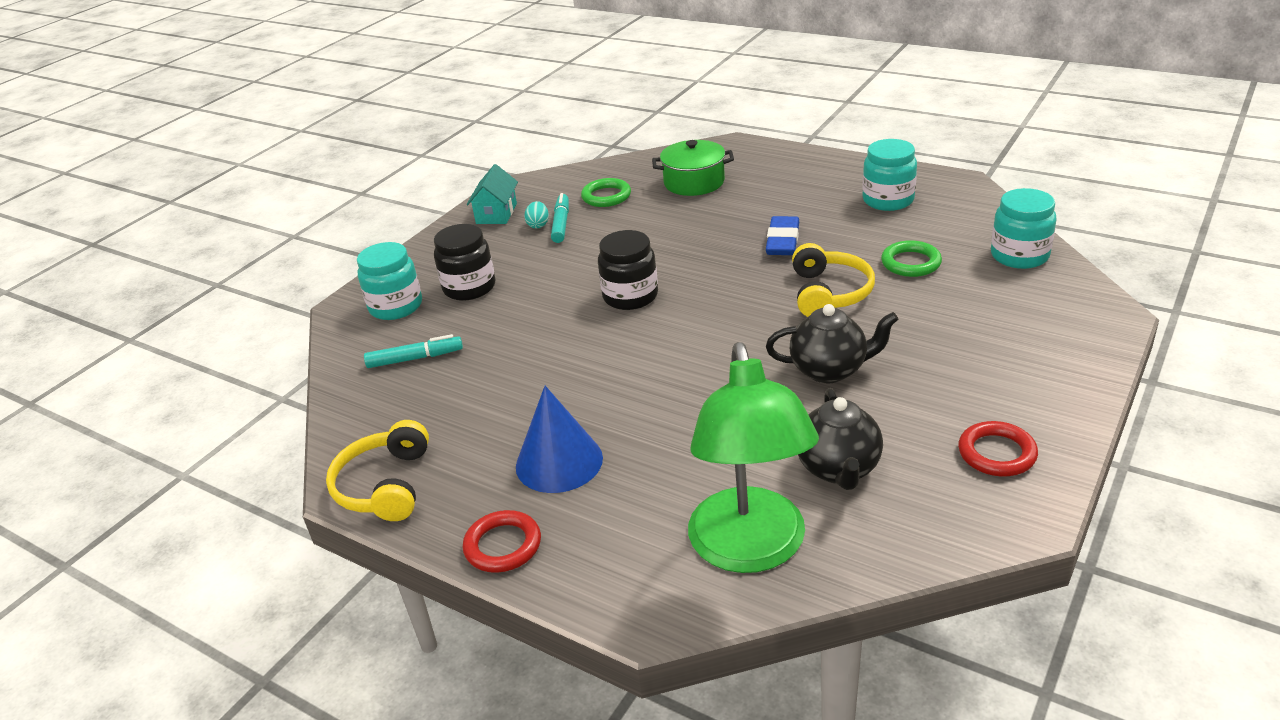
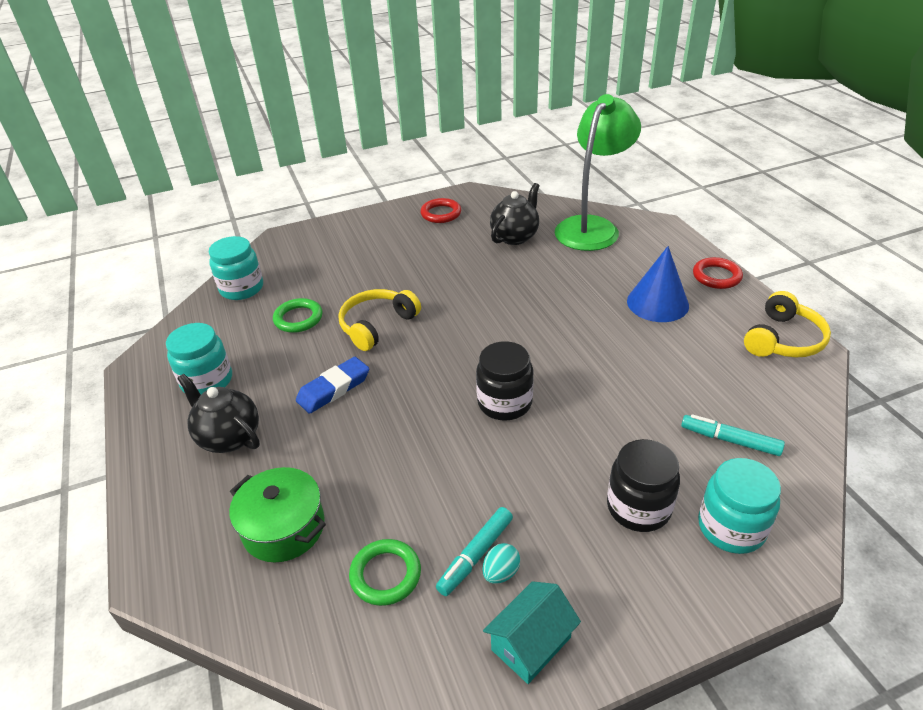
camera: 145 degrees left, 5 degrees up
black teapot [766,304,898,383] -> black teapot moved to [177,374,260,453]

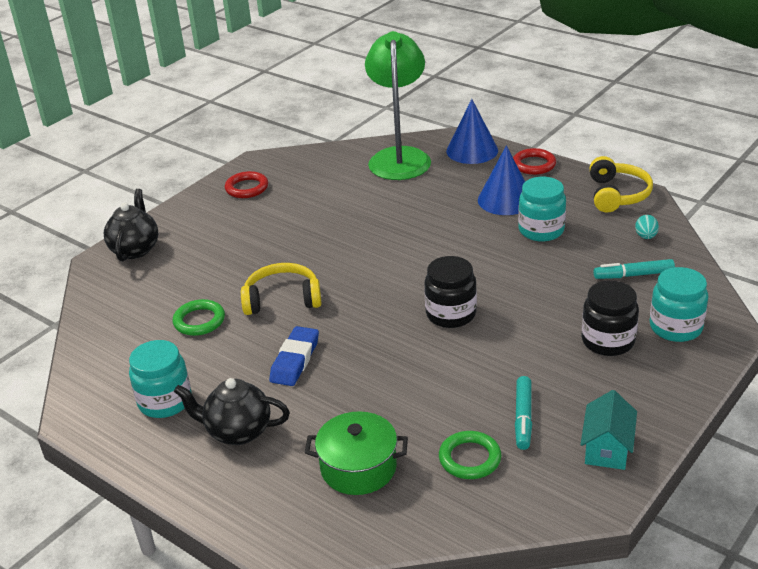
camera: 30 degrees left, 5 degrees down
turquoise jar [209,236,263,300] -> turquoise jar moved to [518,177,566,242]
yellow headphones [338,289,421,351] -> yellow headphones turned 75 degrees clockwise [241,263,322,315]
turquoise egg [482,543,520,584] -> turquoise egg moved to [635,215,659,239]
black teapot [490,183,540,245] -> black teapot moved to [104,189,158,261]
none -> blue cone [446,99,498,164]

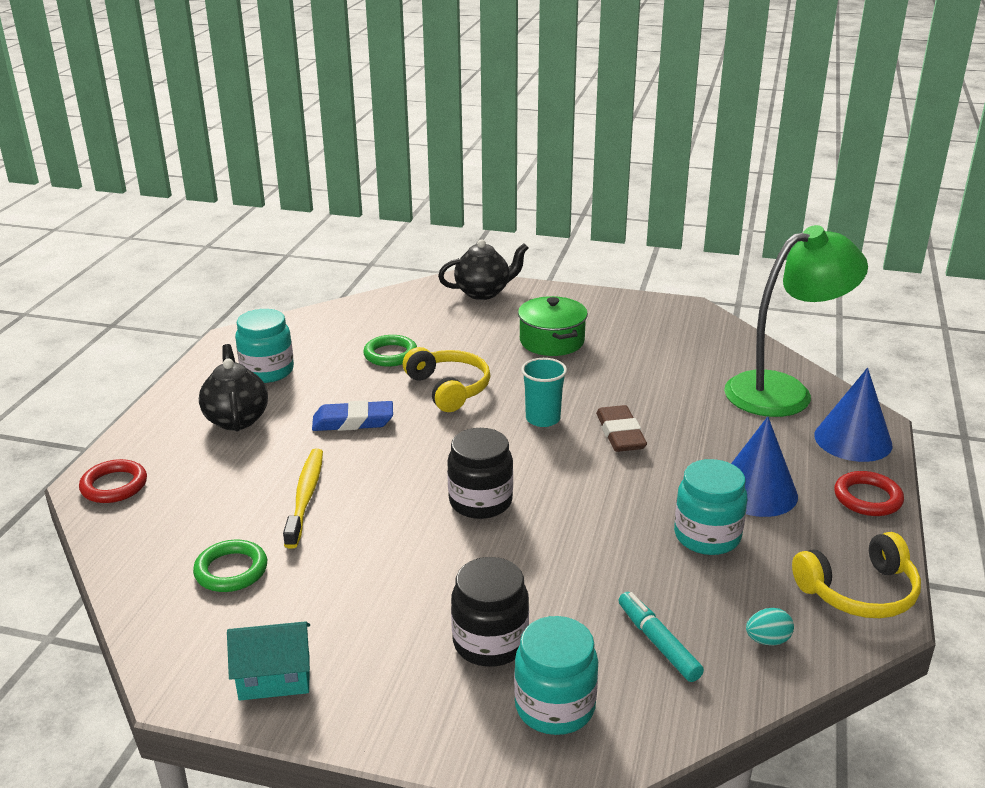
camera: 65 degrees right, 5 degrees down
red ring [225,171,268,198] -> red ring moved to [79,459,147,503]
green pot [305,411,408,495] -> green pot moved to [518,296,588,356]
turquoise marker [515,376,532,450] -> none
none -> yellow toothbrush [283,449,323,549]
none -> turquoise cup [521,358,567,427]
none -> brown eraser [596,405,647,452]

